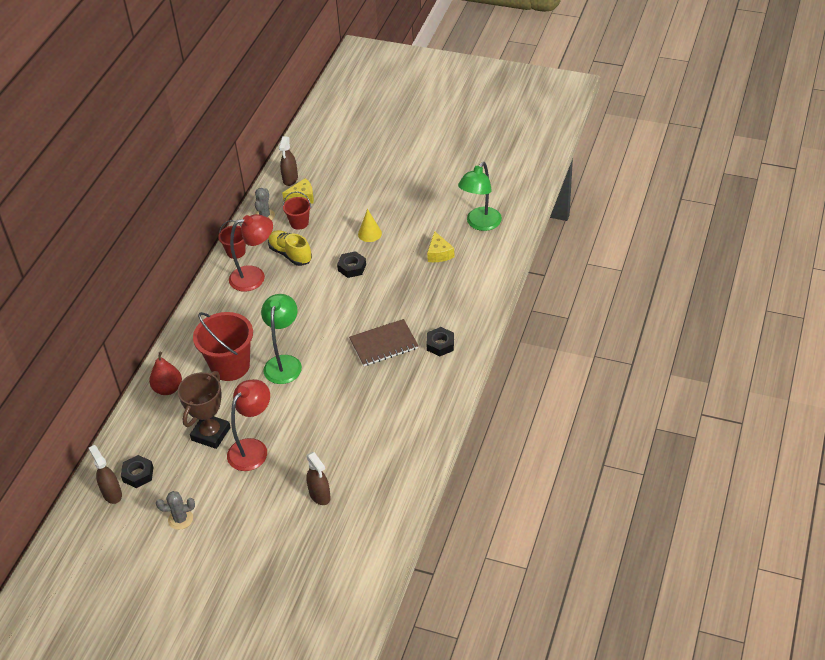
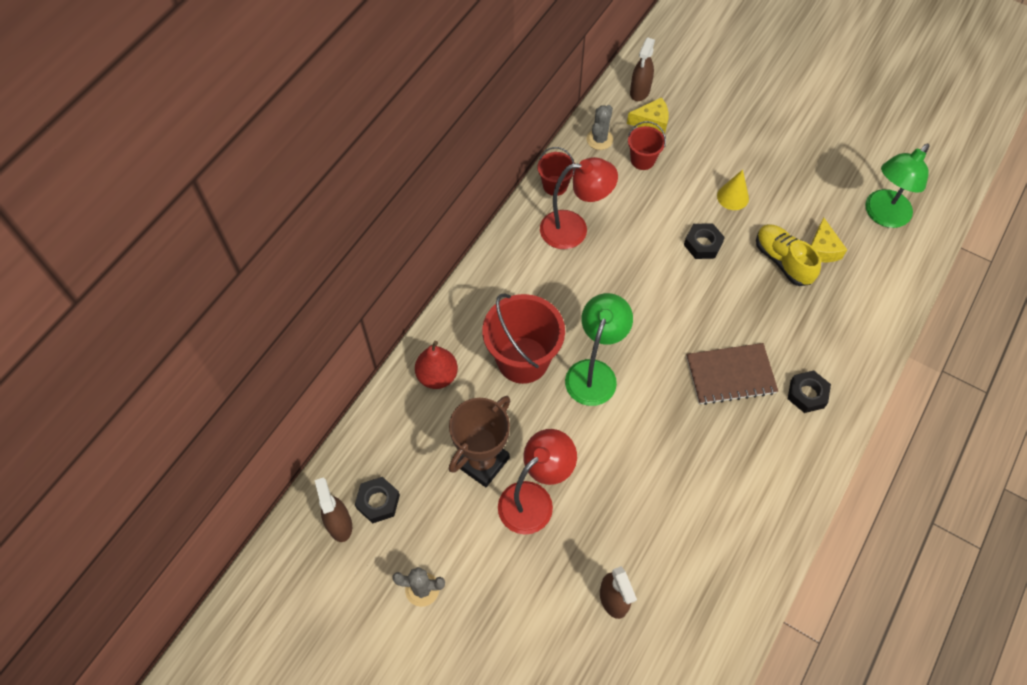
camera: 10 degrees right, 15 degrees up
yellow shoe [268,230,312,266] -> yellow shoe moved to [756,224,821,286]

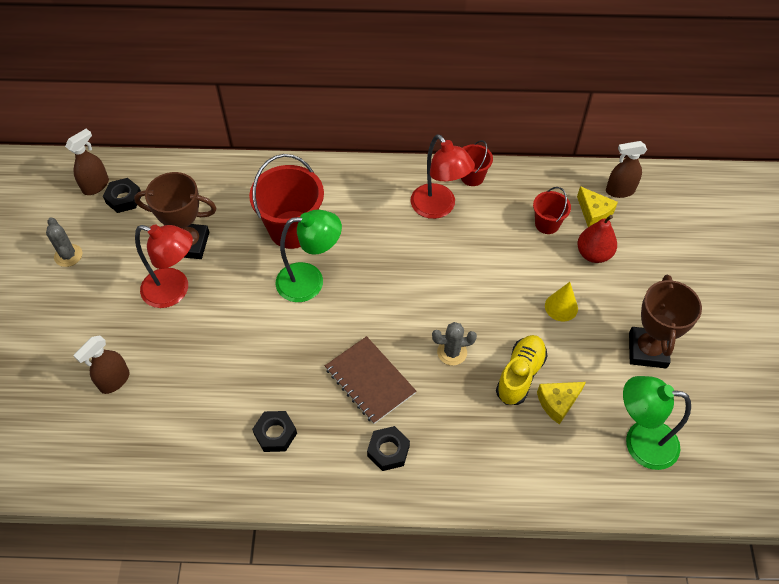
camera: 60 degrees right, 5 degrees down
red pear [415,341,458,389] -> red pear moved to [577,215,617,263]
grey cactus [587,105,613,150] -> grey cactus moved to [432,322,477,365]
black nut [684,223,725,259] -> black nut moved to [252,411,297,452]
none -> brown trophy [629,275,702,368]

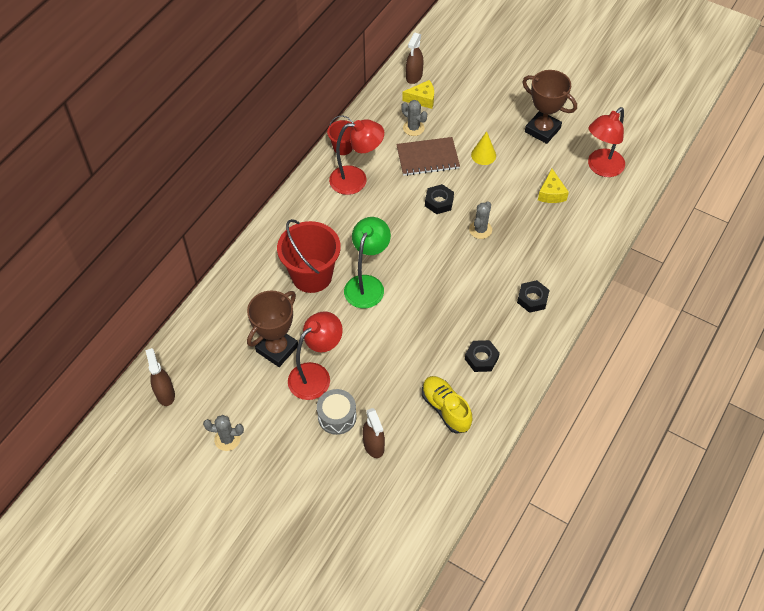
camera: 60 degrees left, 0 degrees up
black nut [103,178,141,213] -> black nut moved to [425,184,454,214]
brown notebook [325,336,416,424] -> brown notebook moved to [396,137,460,176]
yellow shoe [496,335,547,405] -> yellow shoe moved to [422,376,472,434]
red bucket [533,187,571,234] -> grey cactus [401,100,427,136]
red pear [577,215,617,263] -> none
green lamp [623,376,691,470] -> red lamp [588,107,625,177]
none -> grey drum [317,389,357,435]

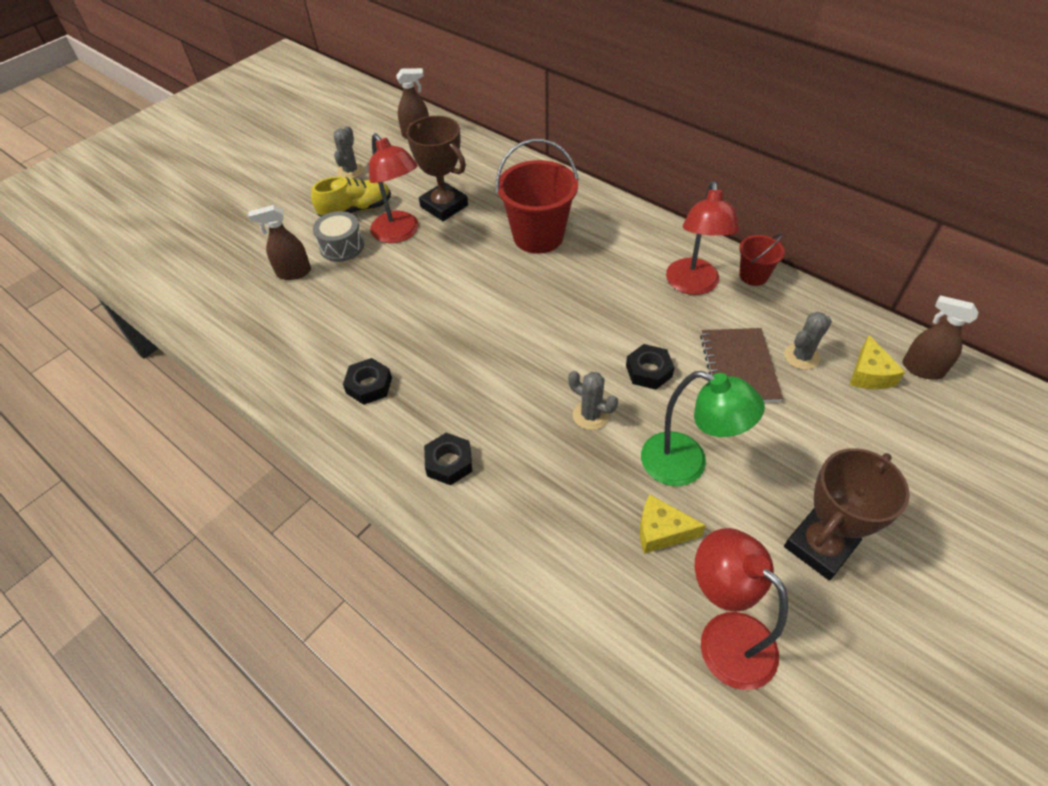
camera: 100 degrees right, 5 degrees down
green lamp [344,217,391,308] -> green lamp moved to [641,371,765,486]
yellow shoe [422,376,472,434] -> yellow shoe moved to [311,176,391,217]
yellow cone [471,131,496,165] -> none

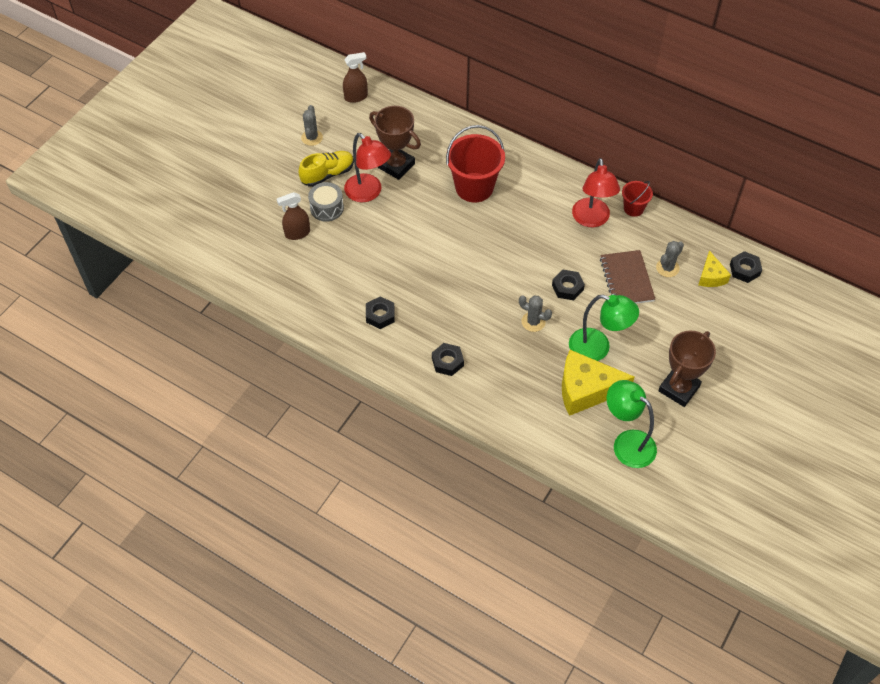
camera: 10 degrees left, 5 degrees up
yellow cheese [640,495,706,554] -> yellow cheese [562,350,635,416], size x1.86
red lamp [695,528,788,690] -> green lamp [607,380,657,468]
brown spray bottle [902,295,979,380] -> black nut [730,251,762,283]

